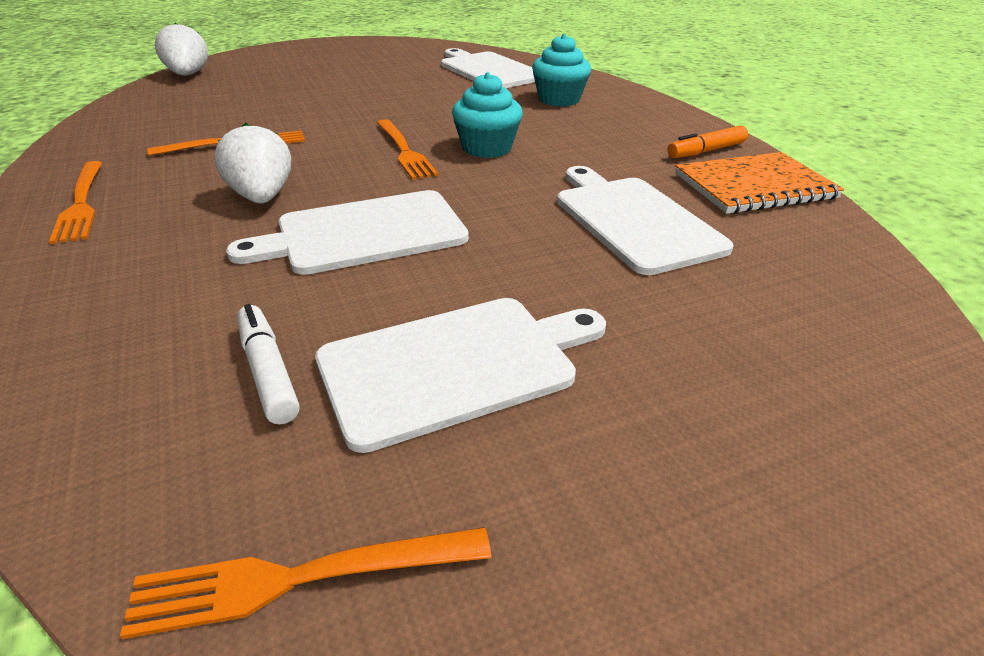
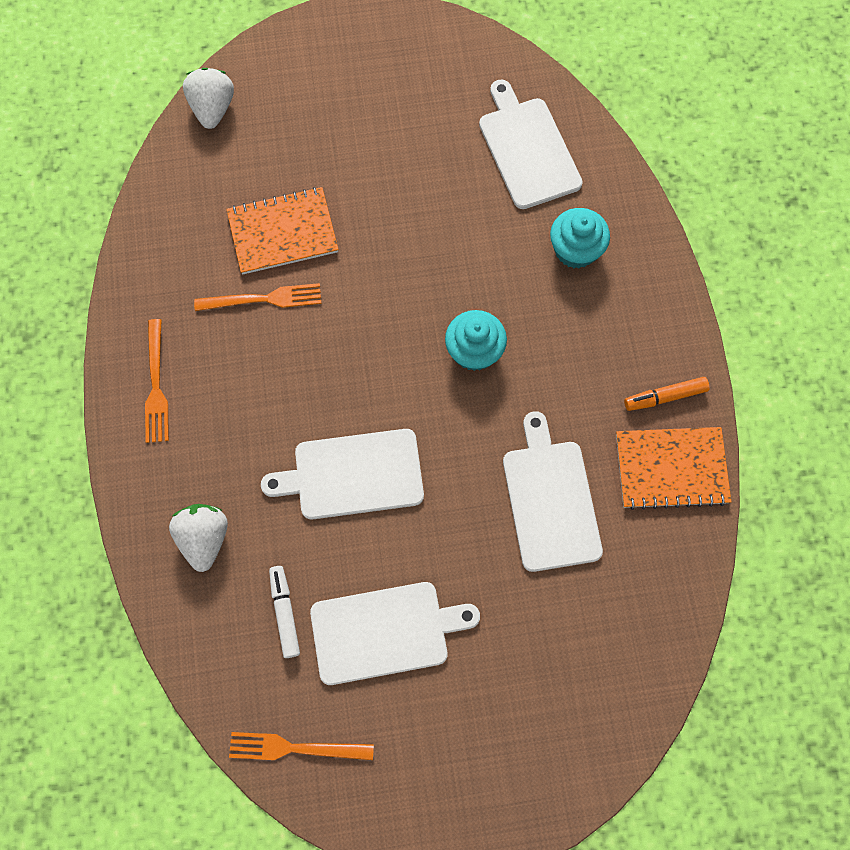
camera: 15 degrees right, 35 degrees up
white strawberry [214,123,291,203] -> white strawberry moved to [169,504,228,572]
orange fork [377,119,438,180] -> none
none -> orange notebook [226,187,339,274]

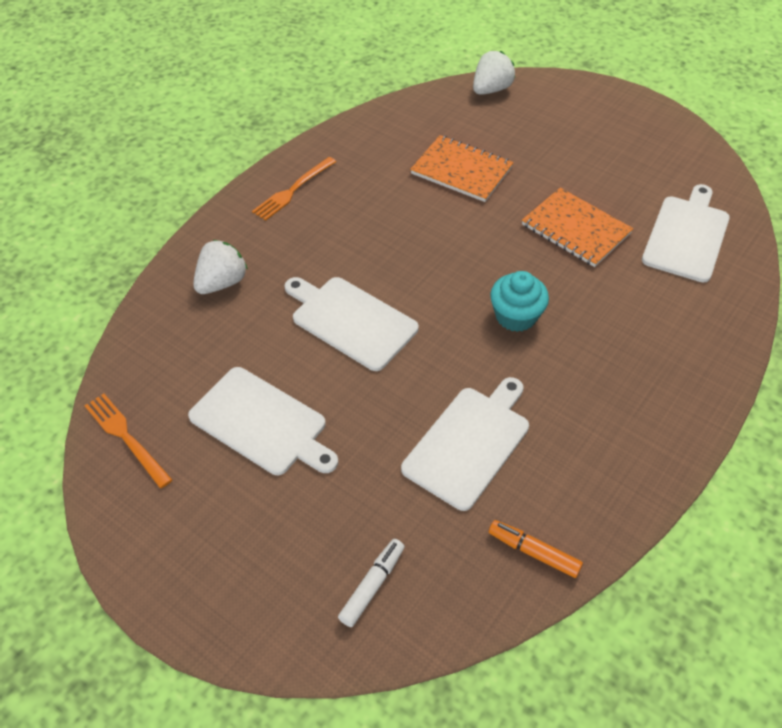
camera: 45 degrees right, 20 degrees down
orange fork [194,283,322,311] -> none
white marker [269,566,300,658] -> white marker moved to [338,539,405,627]
turquoise cupcake [550,208,610,268] -> none
orange notebook [616,427,731,510] -> orange notebook moved to [522,188,633,267]
orange marker [624,377,710,411] -> orange marker moved to [489,520,583,578]

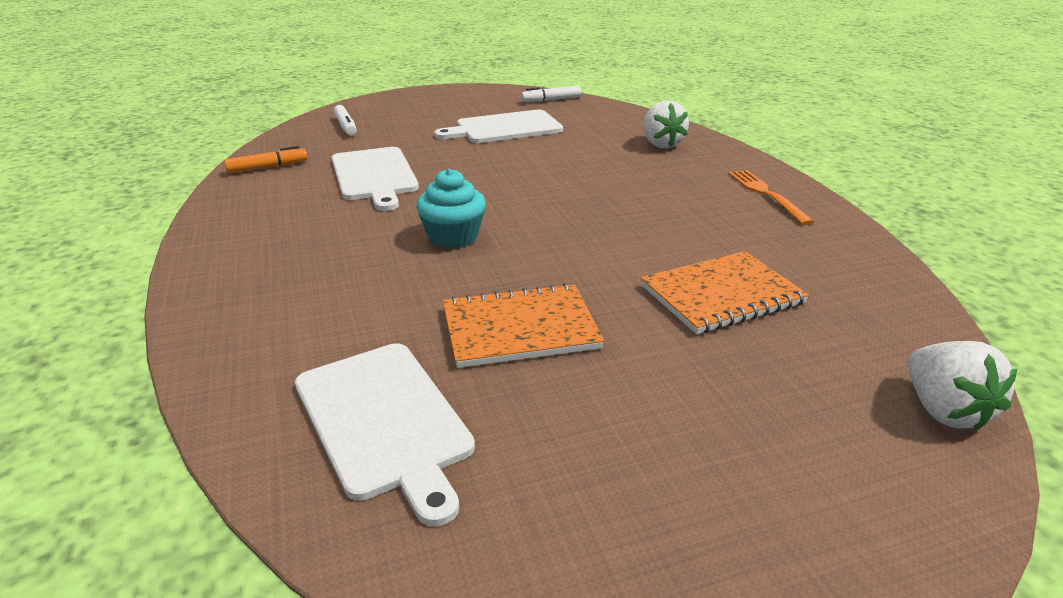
camera: 125 degrees right, 20 degrees down
orange fork [84,394,172,488] -> white marker [521,86,581,102]
white cutting board [285,277,419,371] -> none

